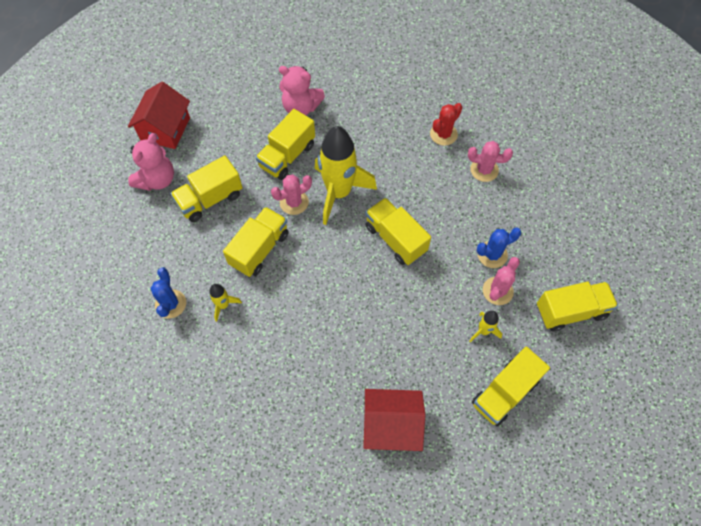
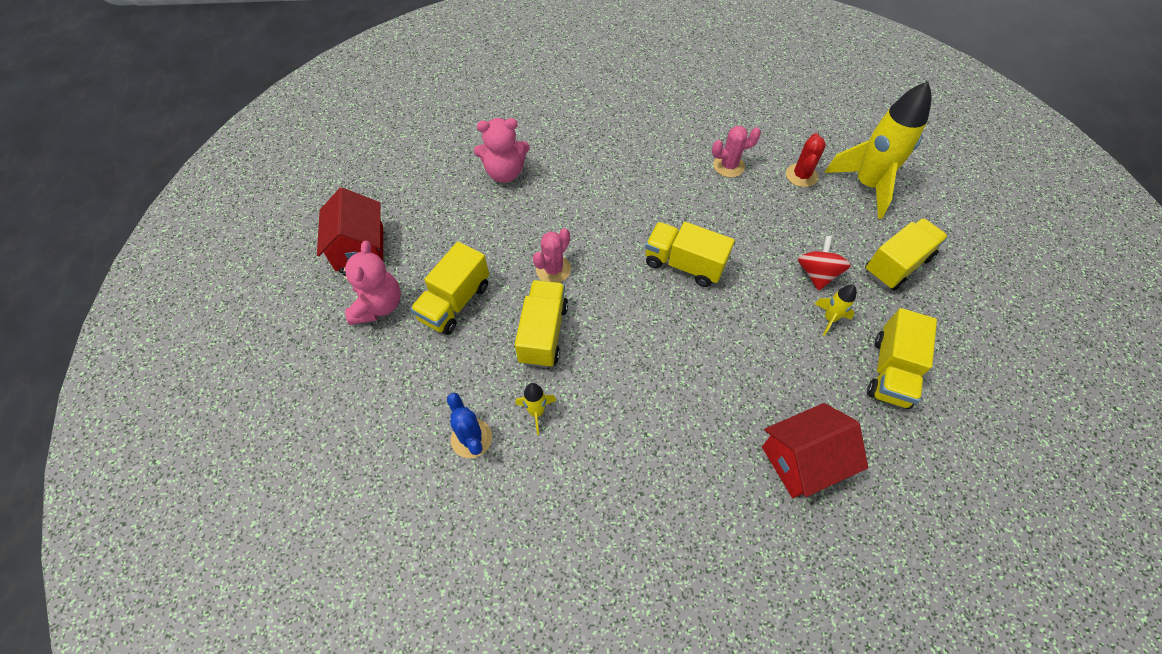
camera: 25 degrees left, 5 degrees down
yellow truck [256,109,315,180] -> none
yellow rocket [315,126,377,225] -> yellow rocket moved to [824,81,932,219]
red cactus [430,103,463,146] -> red cactus moved to [786,133,826,187]
blue cactus [477,228,521,268] -> none
pink cactus [483,257,520,305] -> red spinning top [798,236,851,291]

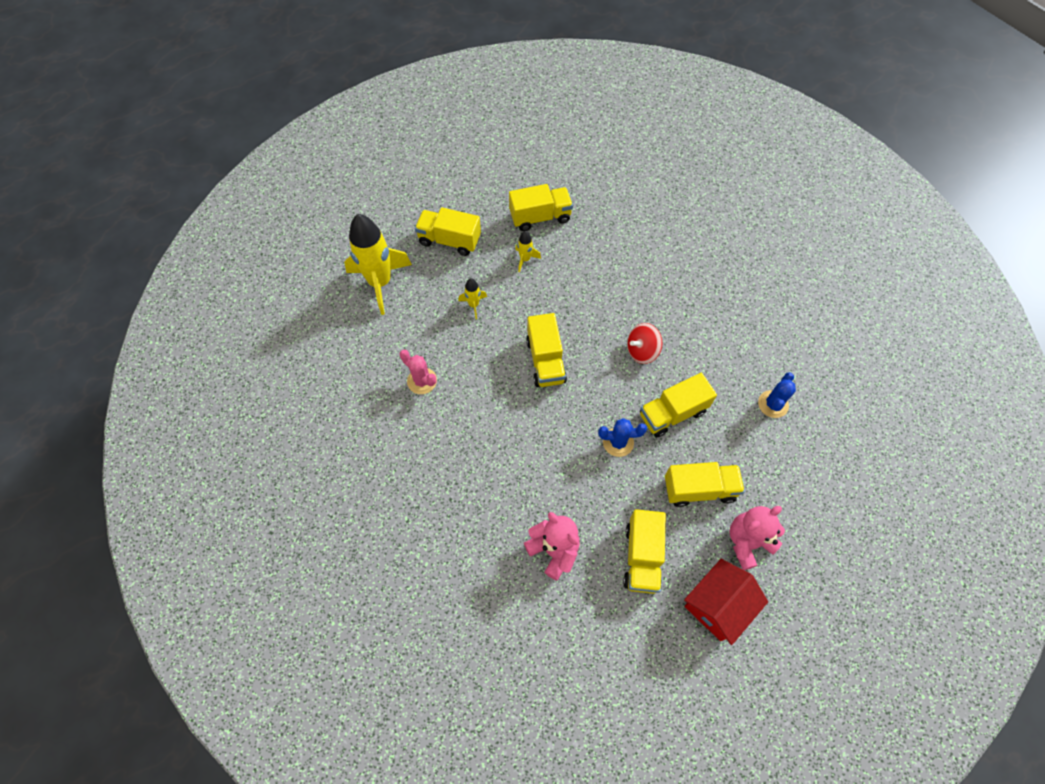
camera: 125 degrees left, 5 degrees up
yellow rocket [516,383,557,435] -> yellow rocket moved to [458,278,487,319]
pink cactus [533,228,571,283] -> blue cactus [598,418,647,457]
red house [762,403,868,498] -> none
red cactus [786,133,826,187] -> none
red spinning top [798,236,851,291] -> red spinning top moved to [627,323,663,364]
none -> yellow truck [623,509,666,594]

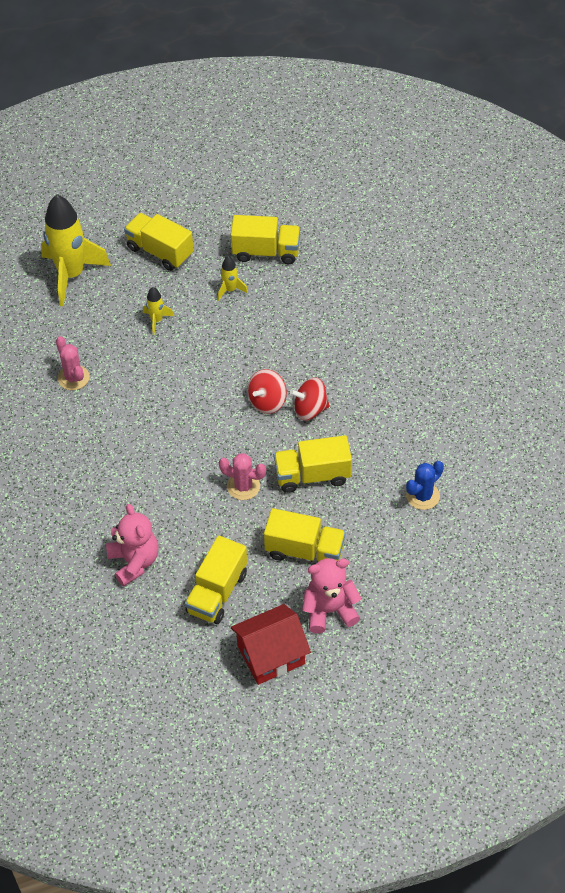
camera: 20 degrees right, 10 degrees down
yellow truck [526,313,567,387] -> none
blue cactus [598,418,647,457] -> pink cactus [219,453,266,500]
none -> red spinning top [247,369,287,414]

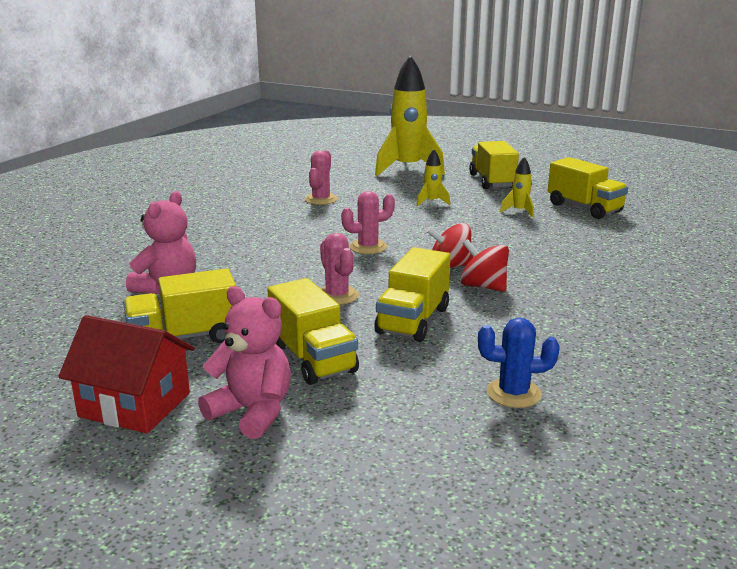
camera: 45 degrees right, 30 degrees down
yellow truck [274,435,352,493] -> yellow truck turned 105 degrees counterclockwise [374,247,450,342]
none -> pink cactus [341,191,395,254]

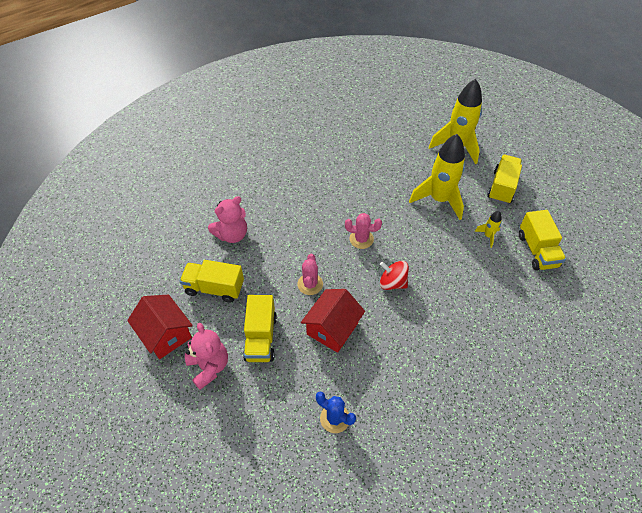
camera: 30 degrees right, 30 degrees up
pink cactus [305,150,337,205] -> none
yellow truck [374,247,450,342] -> red house [301,289,365,353]
yellow rocket [417,149,450,206] -> yellow rocket [409,134,465,220], size x2.28
red spinning top [460,239,509,292] -> none

